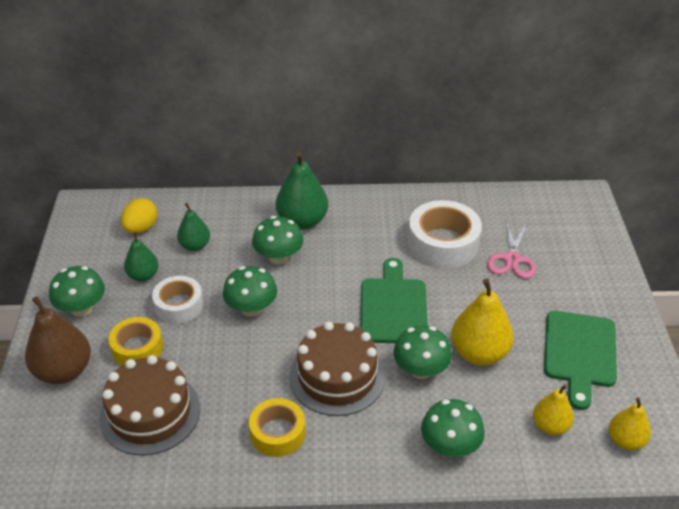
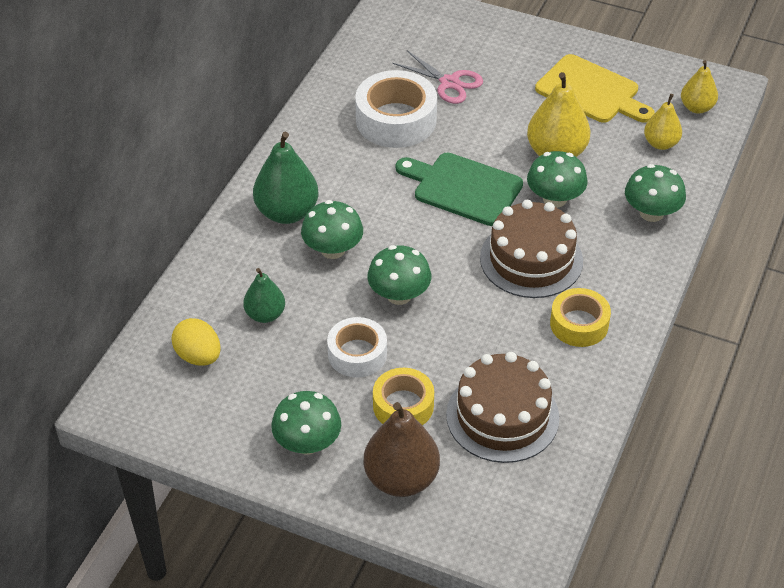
camera: 65 degrees left, 5 degrees up
green pear [124,232,159,282] -> none
green cutting board [544,311,617,410] -> yellow cutting board [535,54,655,123]

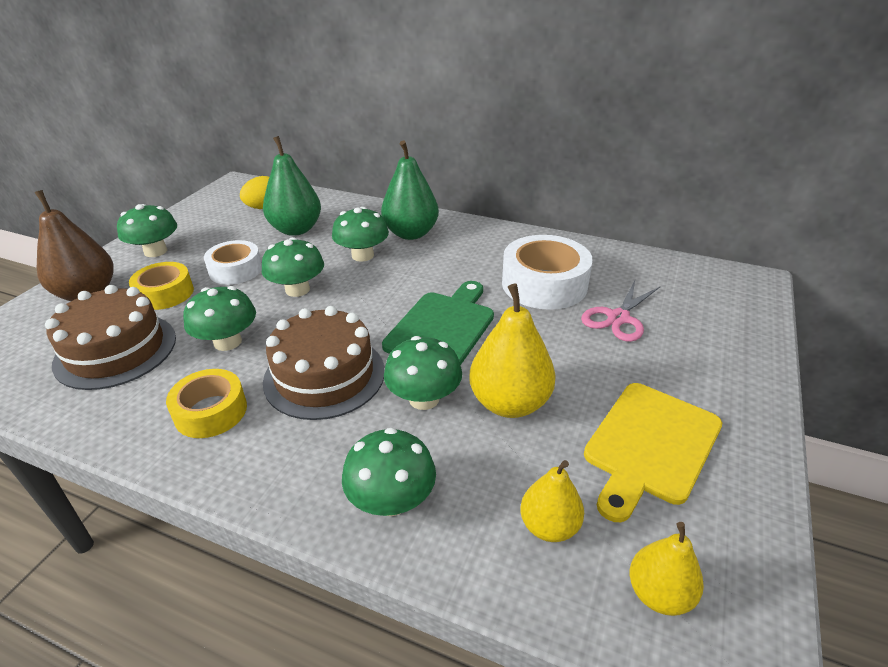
camera: 90 degrees right, 10 degrees down
green pear [243,268,285,323] -> green pear [263,136,321,236], size x1.66
none -> green mushroom [183,286,256,351]

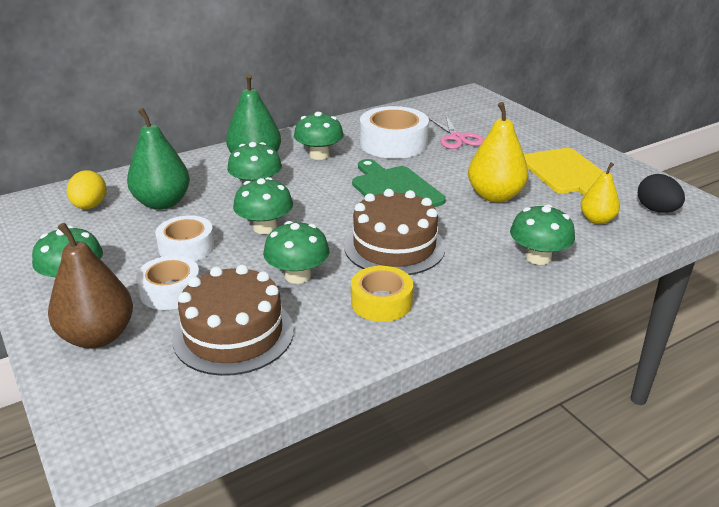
camera: 55 degrees left, 5 degrees down
yellow tape [129,262,194,310] -> white tape [136,256,200,310]
green mushroom [384,336,462,410] -> green mushroom moved to [294,112,344,160]
yellow pear [630,522,704,616] -> black egg [638,174,685,213]

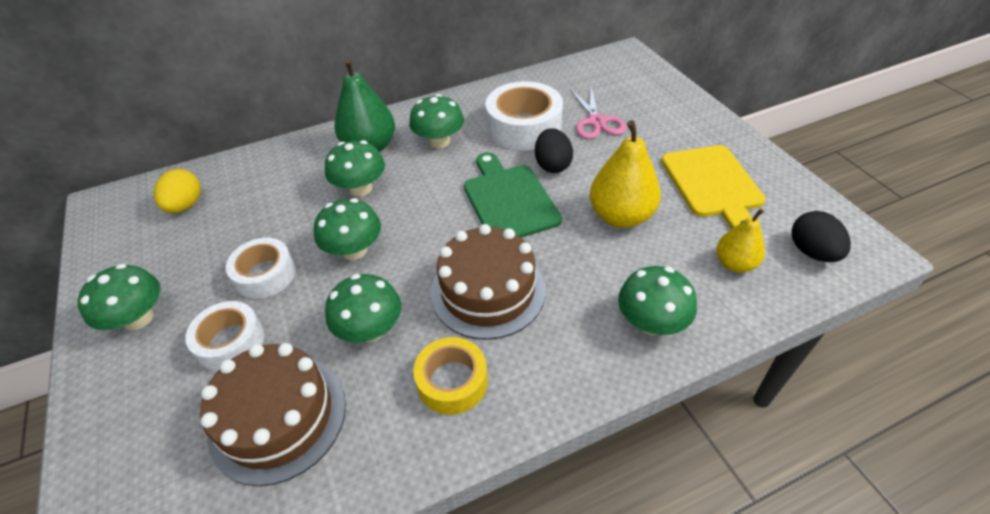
camera: 10 degrees right, 15 degrees up
brown pear [48,222,133,348] -> none
green pear [127,108,190,210] -> none
none -> black egg [535,128,573,173]

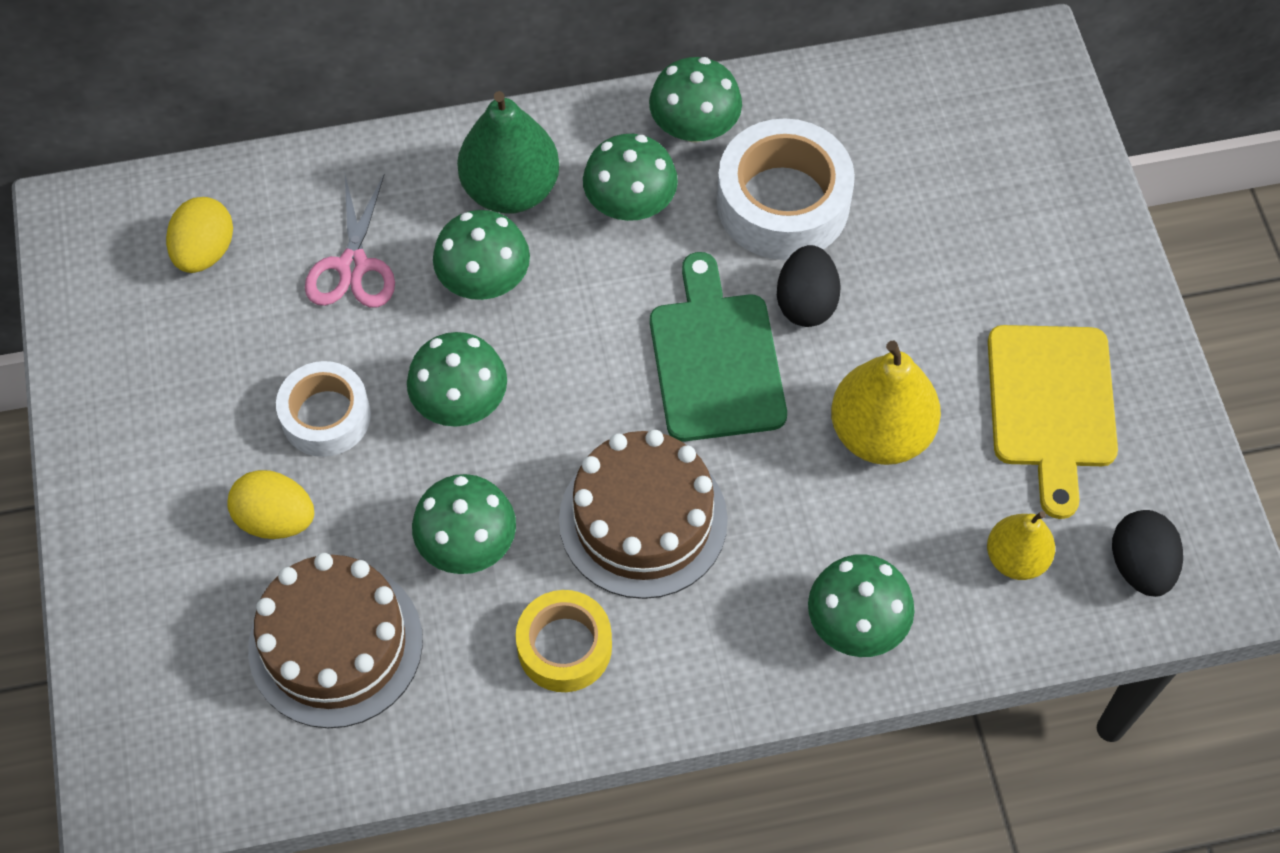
camera: 10 degrees right, 15 degrees up
green mushroom [77,264,160,331] -> green mushroom moved to [649,57,742,143]
white tape [185,301,265,371] -> yellow egg [227,470,314,539]
pink scissors [570,88,626,139] -> pink scissors moved to [305,175,395,307]

